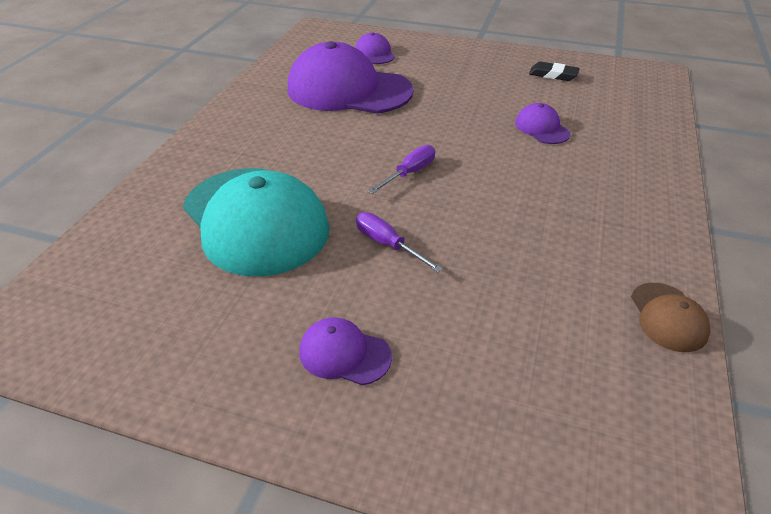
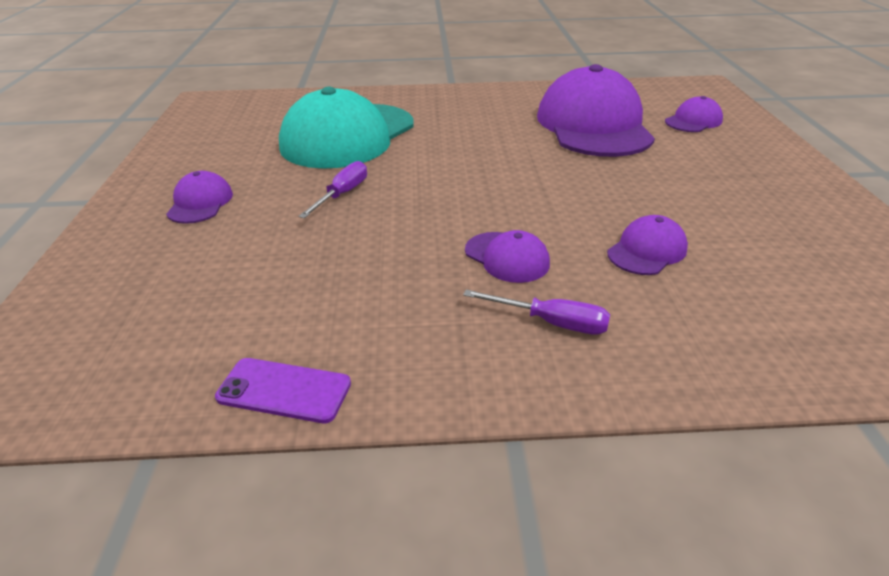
camera: 70 degrees right, 5 degrees down
purple screwdriver [368,145,435,194] -> purple screwdriver moved to [463,289,610,335]
black eraser [529,61,580,81] -> none
brown cap [631,283,711,352] -> purple phone [215,358,351,423]
none -> purple cap [465,230,550,283]

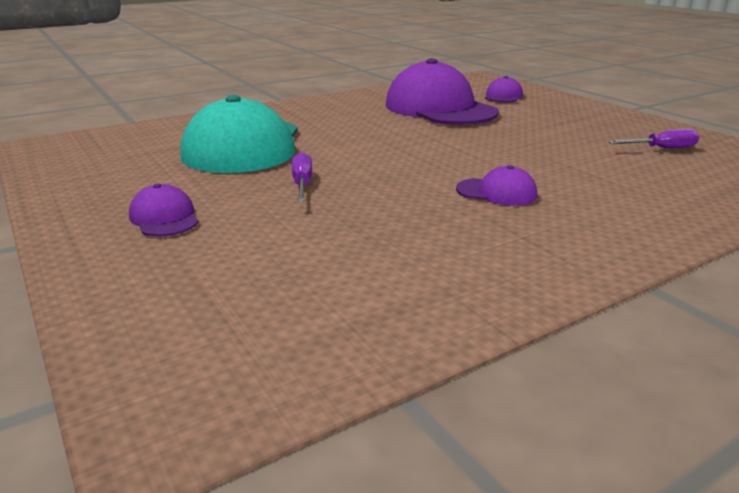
camera: 30 degrees left, 10 degrees down
purple phone [215,358,351,423] -> none
purple screwdriver [463,289,610,335] -> purple screwdriver moved to [608,129,699,148]
purple cap [607,215,688,275] -> none

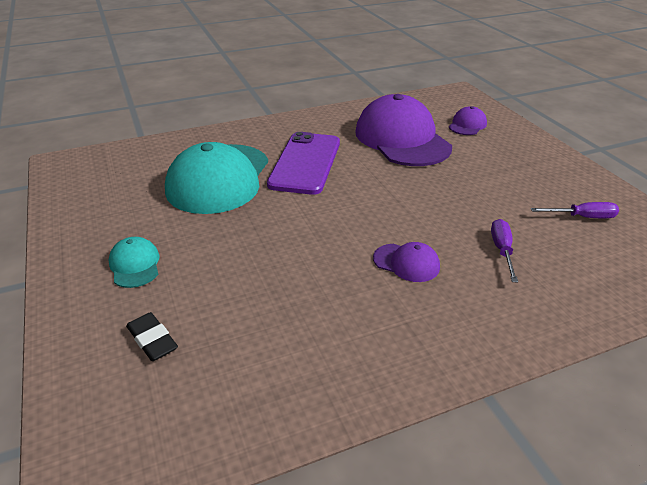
camera: 10 degrees right, 10 degrees up
purple cap [129,184,199,237] -> turquoise cap [109,237,159,288]
purple screwdriver [292,152,312,201] -> purple screwdriver moved to [491,219,518,283]
none -> black eraser [126,312,178,361]
none -> purple phone [267,132,340,195]

